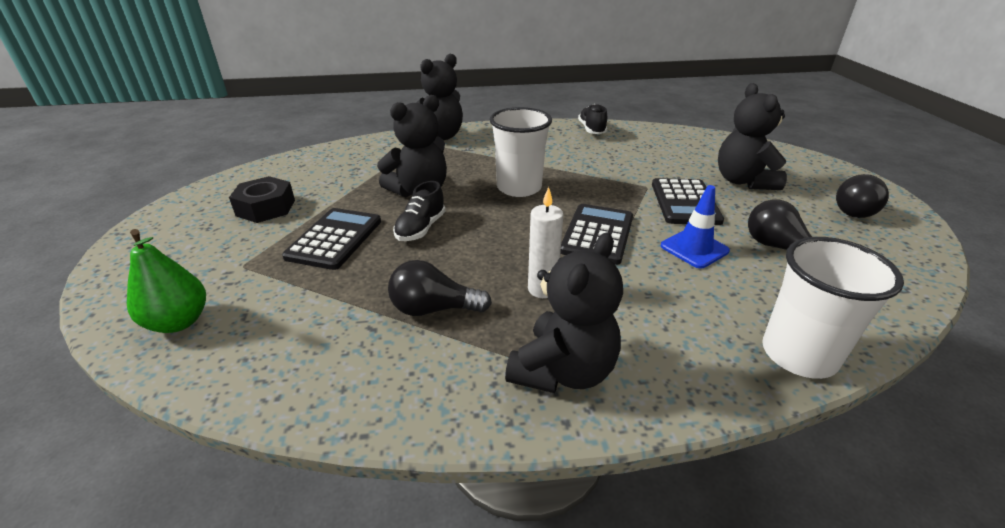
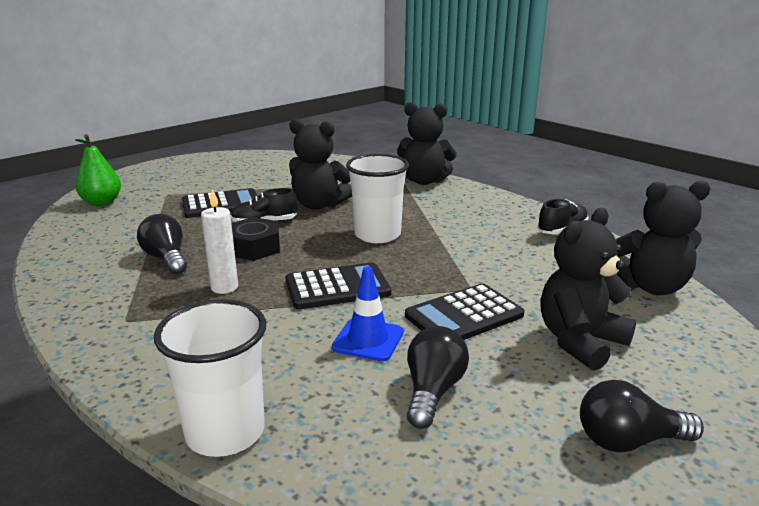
camera: 55 degrees right, 10 degrees down
black nut [229,176,295,223] -> black nut moved to [231,217,280,261]
black teddy bear [505,233,623,393] -> black teddy bear moved to [615,181,711,295]

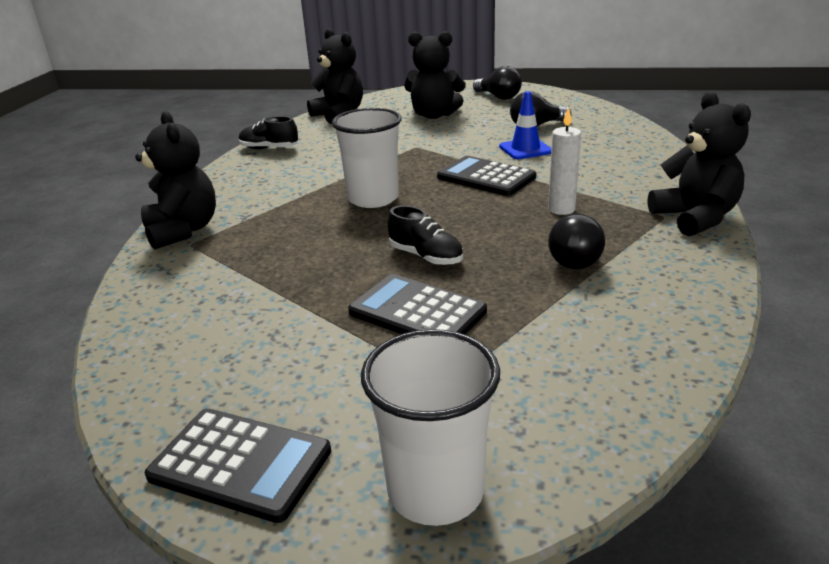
camera: 125 degrees left, 5 degrees up
green pear [75,134,121,206] -> none
white cup [154,299,266,457] -> white cup moved to [361,329,500,526]
black nut [231,217,280,261] -> none
black teddy bear [289,119,352,210] -> black teddy bear moved to [648,92,751,236]
black calculator [405,283,525,340] -> black calculator moved to [145,409,331,523]

